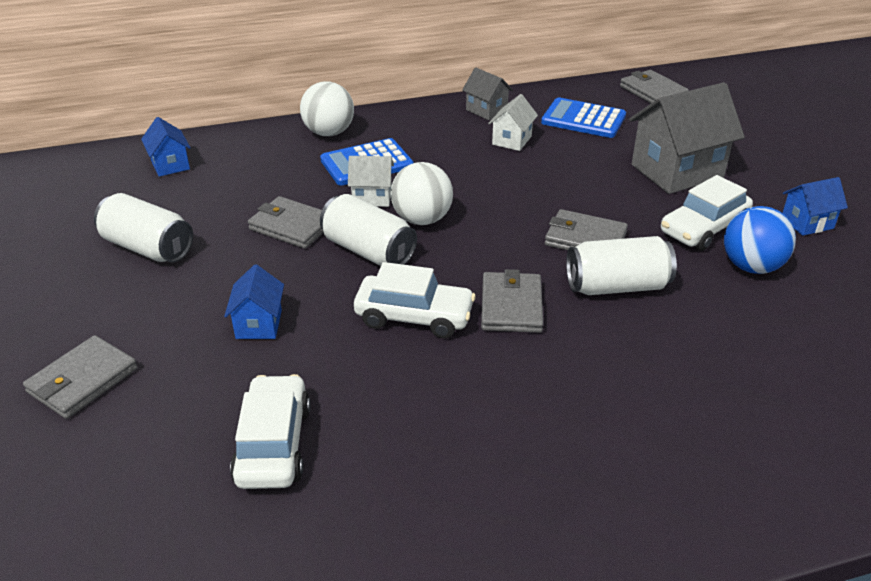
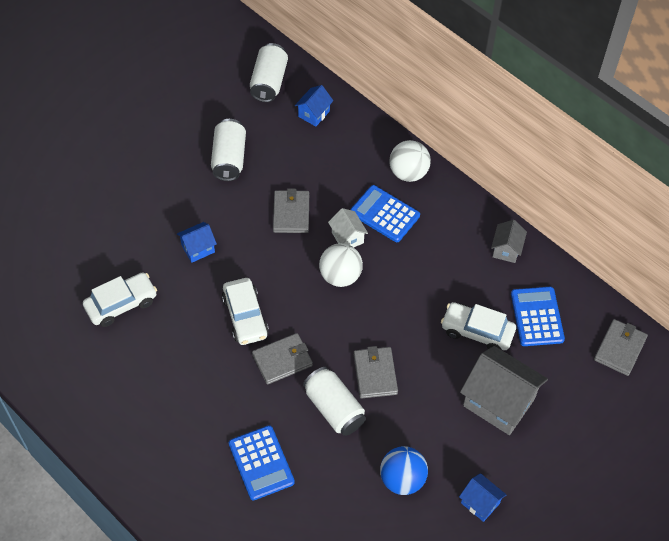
camera: 60 degrees right, 20 degrees up
grey wallet [23,335,138,419] -> none
white can [320,194,417,266] -> white can moved to [250,43,288,102]
white house [488,94,538,151] -> none
white car [661,175,753,251] -> white car moved to [441,302,516,350]
none -> blue calculator [229,425,295,501]

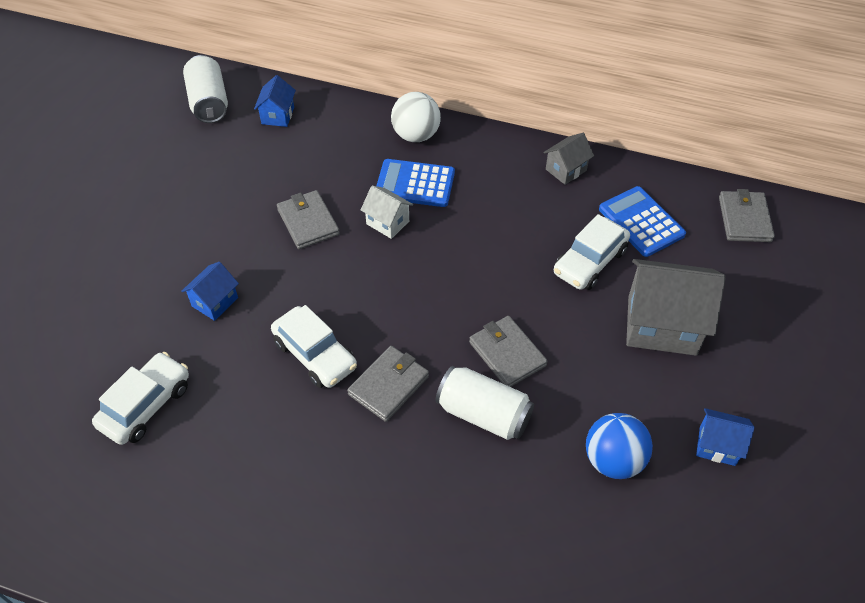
camera: 25 degrees left, 5 degrees down
white can [211,119,246,181] -> none
blue calculator [229,425,295,501] -> none
white ball [319,243,363,287] -> none
white car [441,302,516,350] -> white car turned 45 degrees counterclockwise [554,214,630,290]
grey house [491,220,527,263] -> grey house turned 60 degrees clockwise [544,133,594,185]

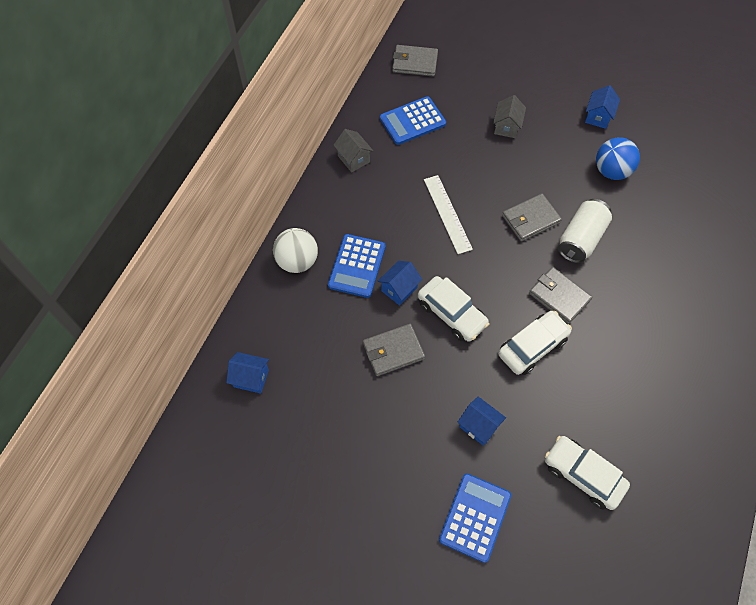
camera: 85 degrees left, 10 degrees up
white can [183,55,228,123] -> none
white house [361,185,413,239] -> blue house [378,261,422,306]
white car [554,214,630,290] -> white car moved to [418,276,489,342]
grey house [626,259,726,356] -> grey house [493,95,526,138], size x0.51
none -> white ruler [424,175,473,254]
none -> blue calculator [439,474,511,563]

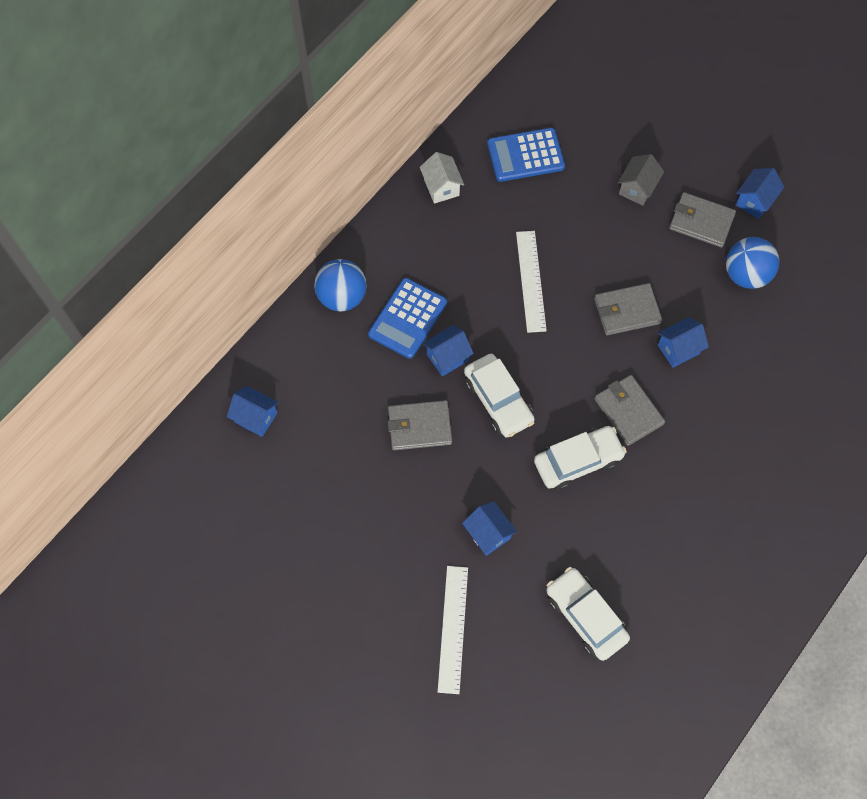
camera: 15 degrees right, 5 degrees up
white ball [273,228,318,273] -> blue ball [314,259,366,311]
grey house [333,129,373,172] -> white house [420,152,464,204]
grey wallet [392,45,438,76] -> grey wallet moved to [669,192,736,248]
blue calculator [439,474,511,563] -> white ruler [438,566,468,694]
white can [558,199,612,263] -> blue house [658,317,709,368]

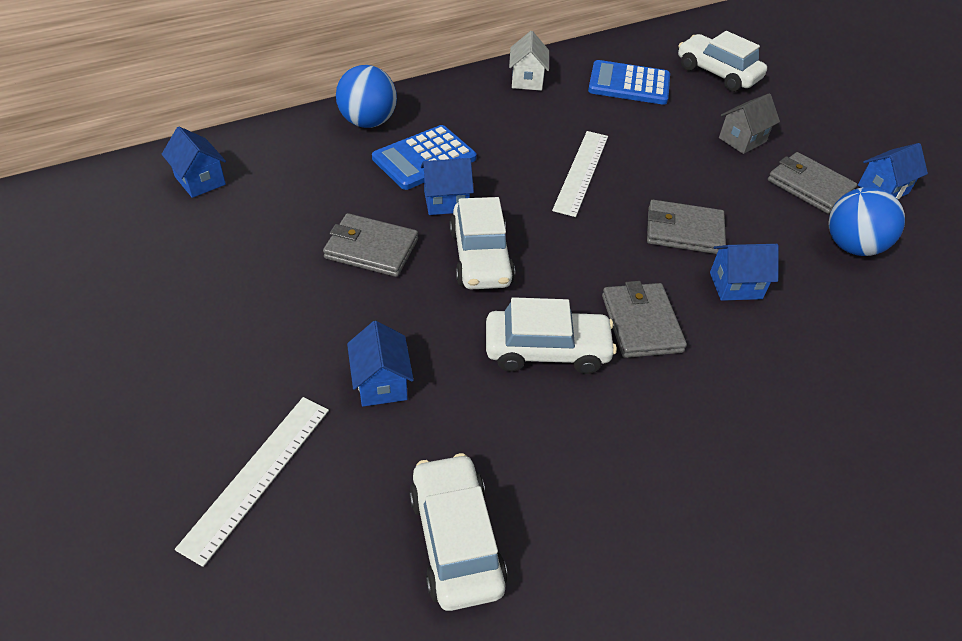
camera: 20 degrees right, 20 degrees down
none -> white car [678,31,767,92]

